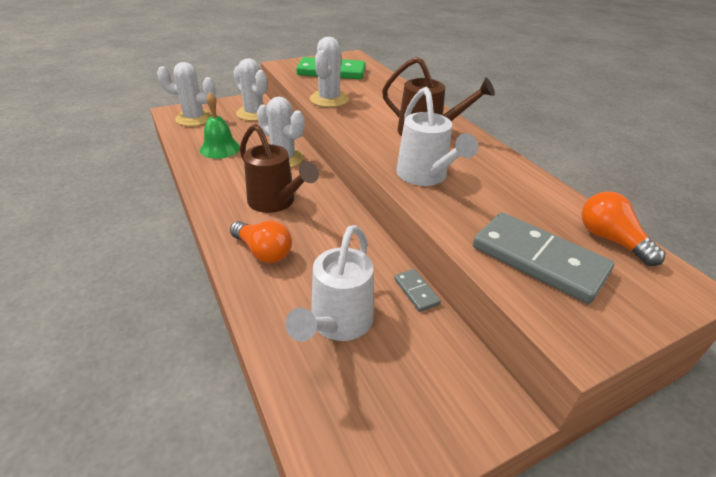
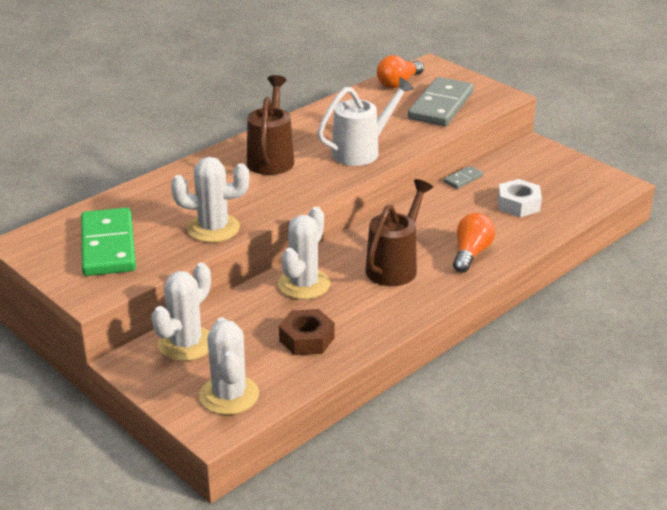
camera: 105 degrees left, 5 degrees down
green bell [200,92,240,159] -> brown nut [279,309,335,355]
white watering can [285,225,374,342] -> white nut [498,179,542,217]

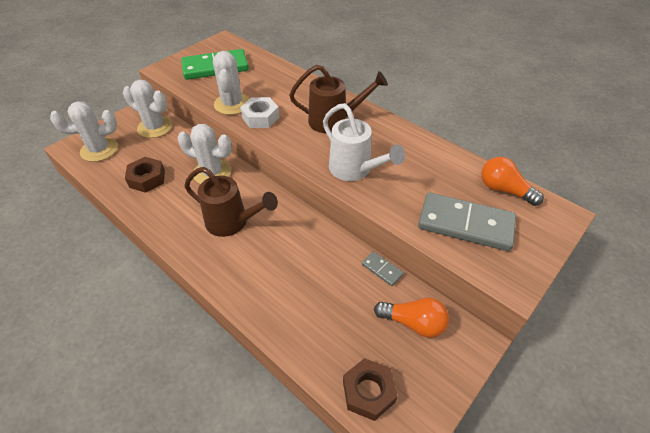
camera: 85 degrees right, 15 degrees up
orange light bulb [453,213,495,273] -> orange light bulb moved to [374,298,449,338]
white nut [498,179,542,217] -> white nut moved to [240,97,279,128]
none -> brown nut [343,358,398,421]

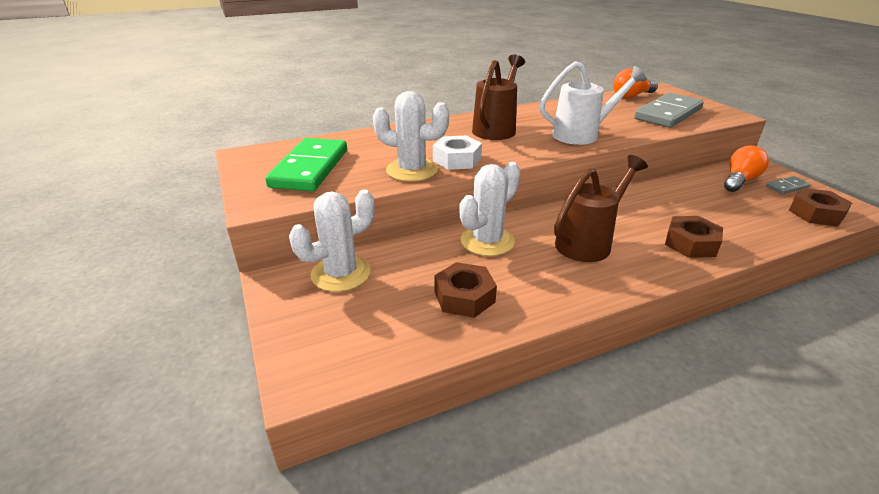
camera: 65 degrees left, 15 degrees down
white cactus [50,102,118,162] -> none
grey domino [362,251,404,286] -> grey domino moved to [766,176,810,194]
none -> brown nut [665,216,723,258]

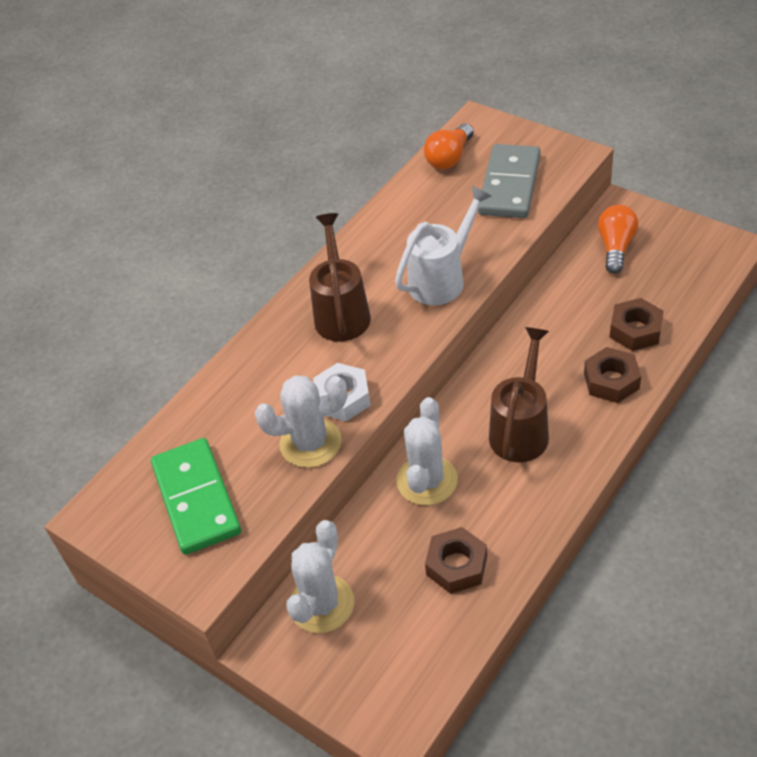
camera: 25 degrees left, 15 degrees up
grey domino [766,176,810,194] -> none
brown nut [789,188,852,227] -> brown nut moved to [610,298,664,351]

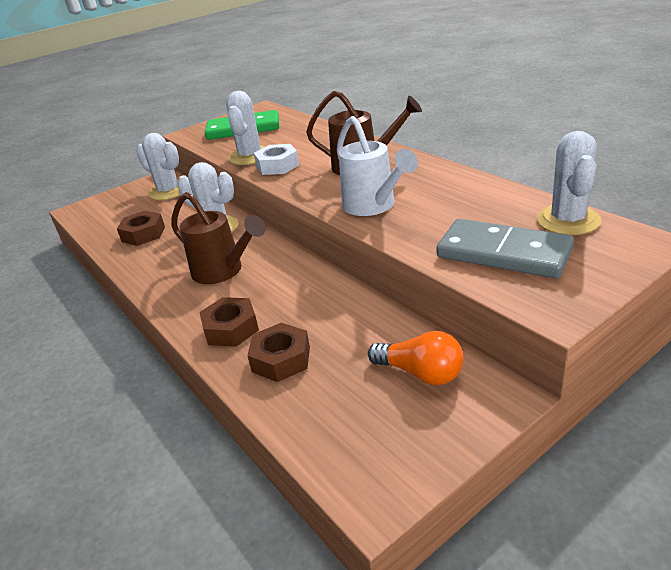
camera: 105 degrees right, 15 degrees down
orange light bulb [424,124,474,169] -> white cactus [537,131,601,235]

